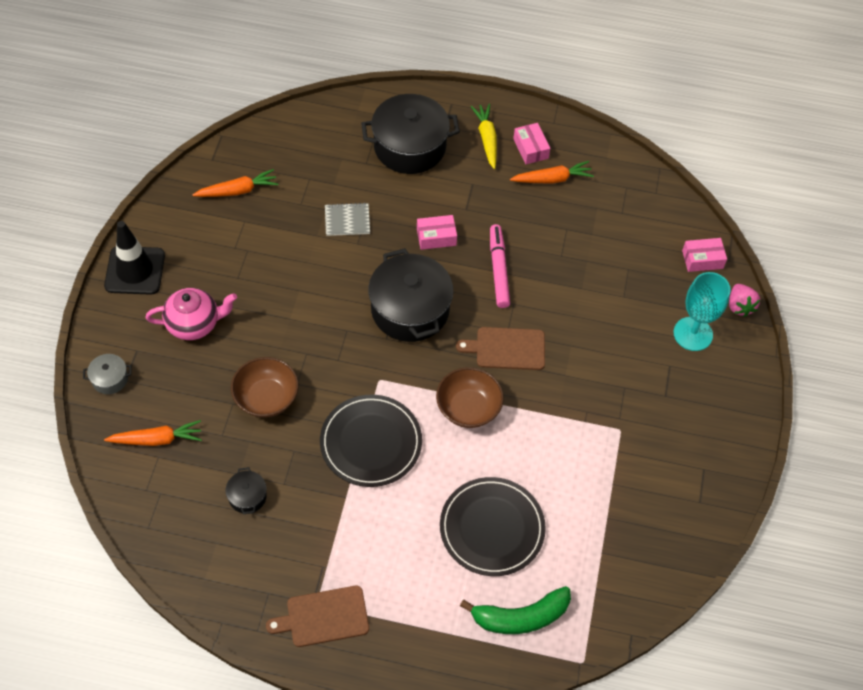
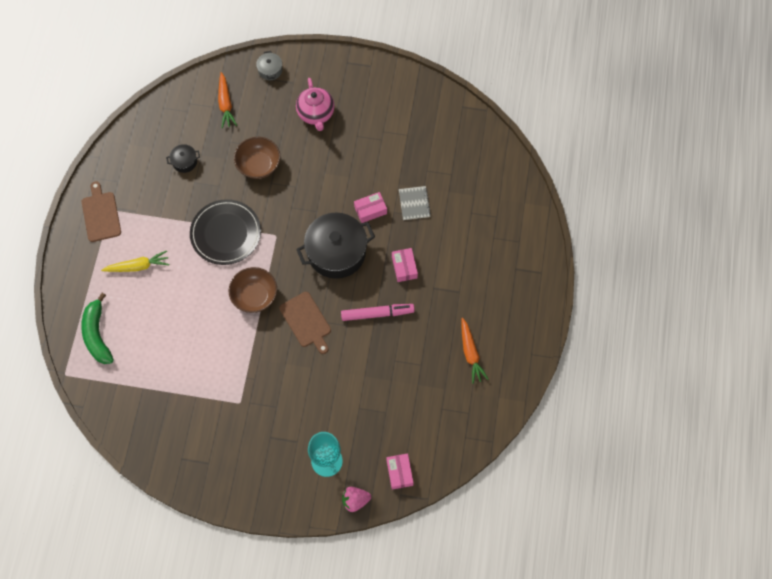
camera: 90 degrees right, 10 degrees up
black traffic cone [104,221,165,295] -> none
orange carrot [192,169,278,197] -> none
black pot [361,94,460,174] -> none
black plate [440,477,546,576] -> none
brown cutting board [456,327,545,370] -> brown cutting board turned 150 degrees clockwise [279,292,331,354]
yellow carrot [471,104,497,169] -> yellow carrot moved to [101,250,169,272]
pink box [513,123,550,164] -> pink box moved to [354,192,387,223]

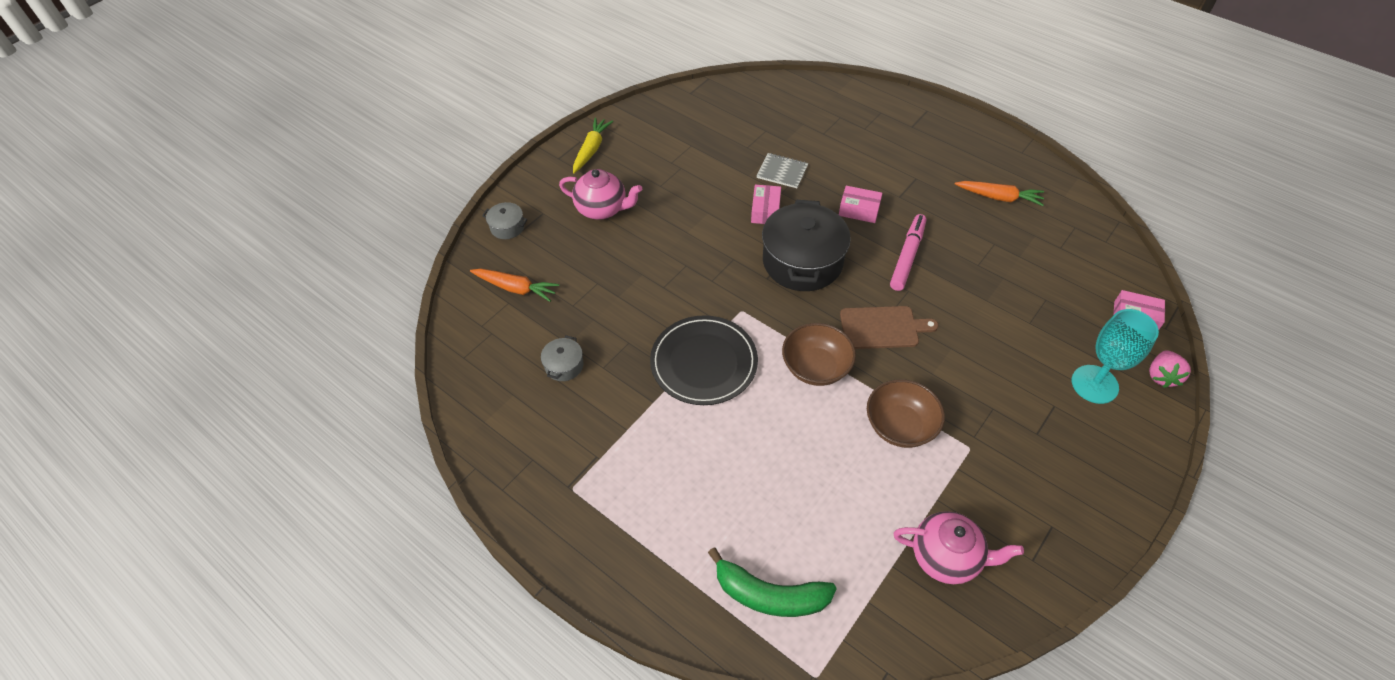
camera: 60 degrees left, 15 degrees down
brown cutting board [82,181,121,242] -> none
yellow carrot [101,250,169,272] -> yellow carrot moved to [573,117,613,173]
black pot [166,144,200,173] -> grey pot [541,335,584,381]
brown bowl [234,137,280,179] -> brown bowl moved to [867,379,945,448]
none -> pink teapot [894,511,1024,584]

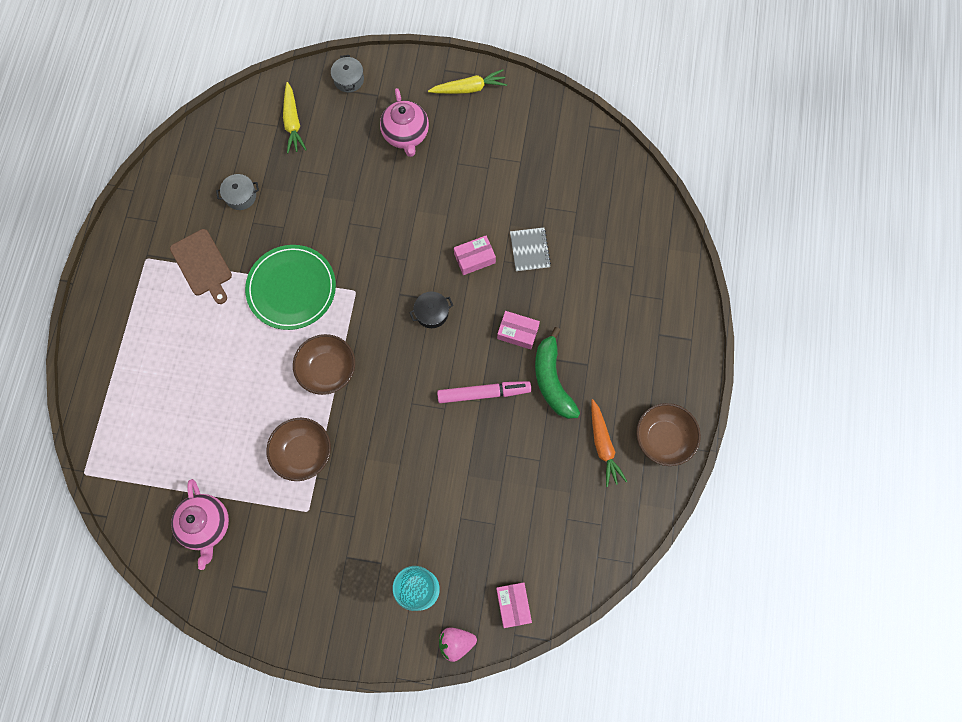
camera: 60 degrees right, 20 degrees up
orange carrot [470,269,559,302] -> yellow carrot [283,82,307,153]
black plate [650,315,758,405] -> green plate [245,245,336,330]
green banana [708,548,837,617] -> green banana moved to [535,327,580,419]
black pot [762,200,851,291] -> black pot [409,291,453,328], size x0.44
pink box [839,186,882,223] -> pink box turned 60 degrees counterclockwise [497,311,540,349]
brown cutting board [840,306,938,349] -> brown cutting board moved to [170,229,232,304]
none -> brown bowl [636,403,701,466]

